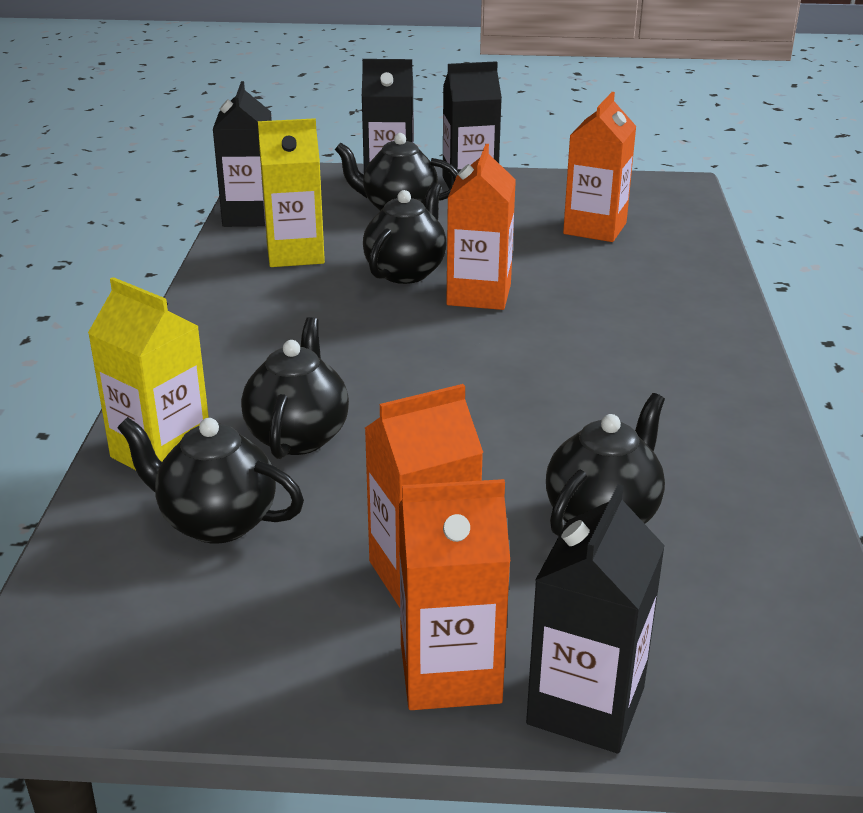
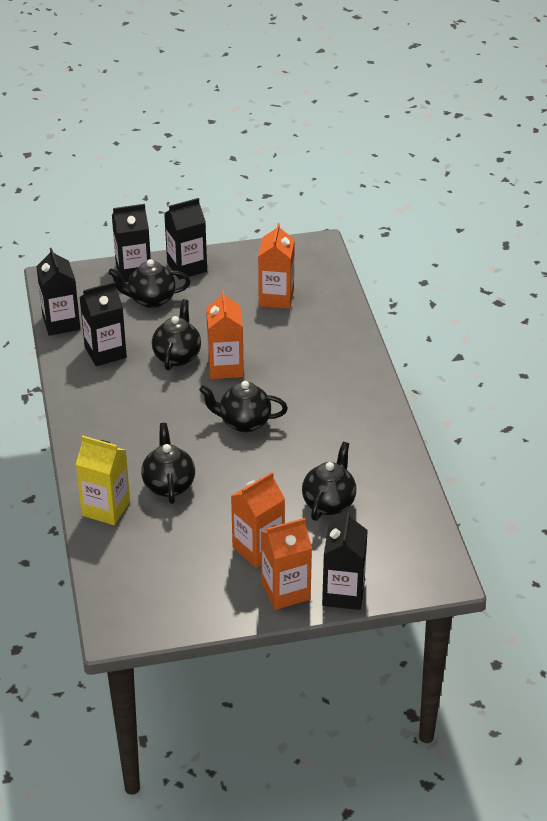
camera: 15 degrees left, 10 degrees up
black teapot [117,417,304,544] -> black teapot moved to [199,381,288,432]
yellow carton [258,118,325,267] -> black carton [80,282,127,366]

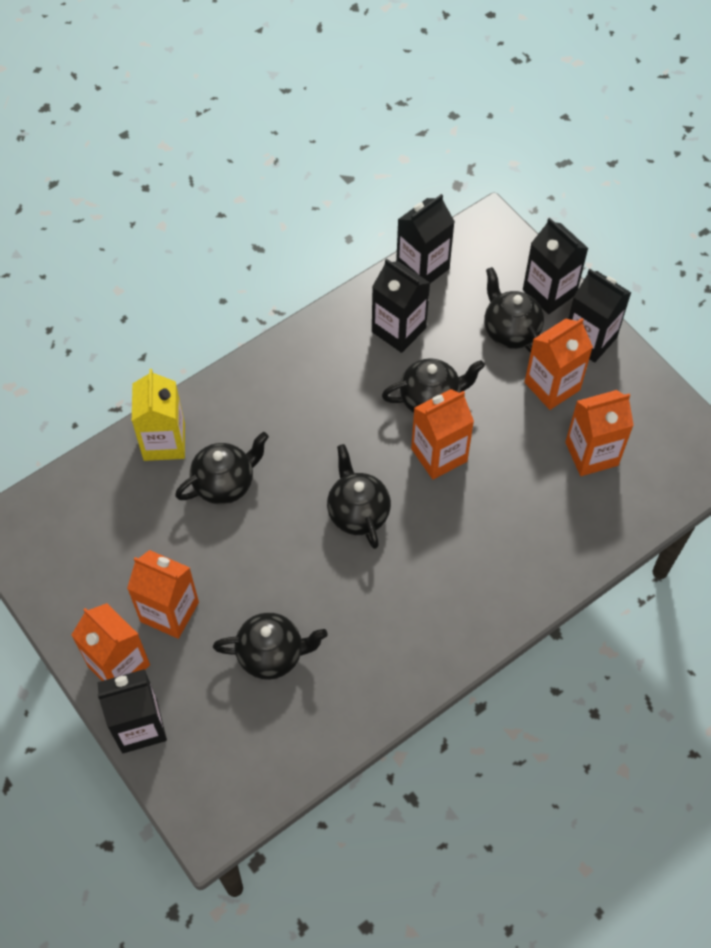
camera: 65 degrees right, 20 degrees up
none -> orange carton [525,318,593,410]

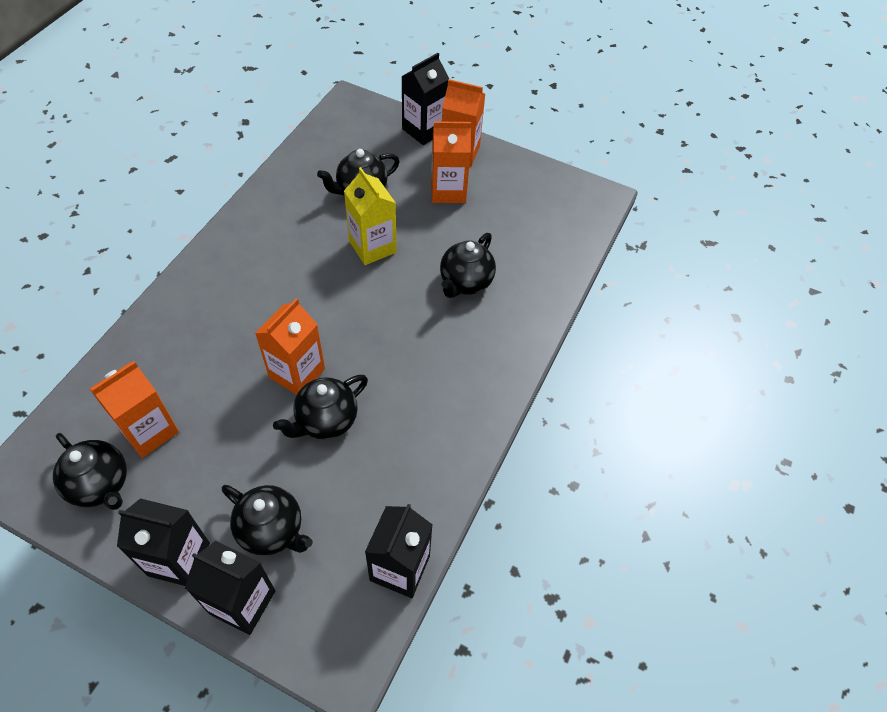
camera: 150 degrees right, 5 degrees down
yellow carton [132,369,185,461] -> yellow carton moved to [344,167,397,265]
black teapot [327,444,391,549] -> black teapot moved to [53,433,127,510]
black carton [372,258,430,353] -> none
orange carton [525,318,593,410] -> none

